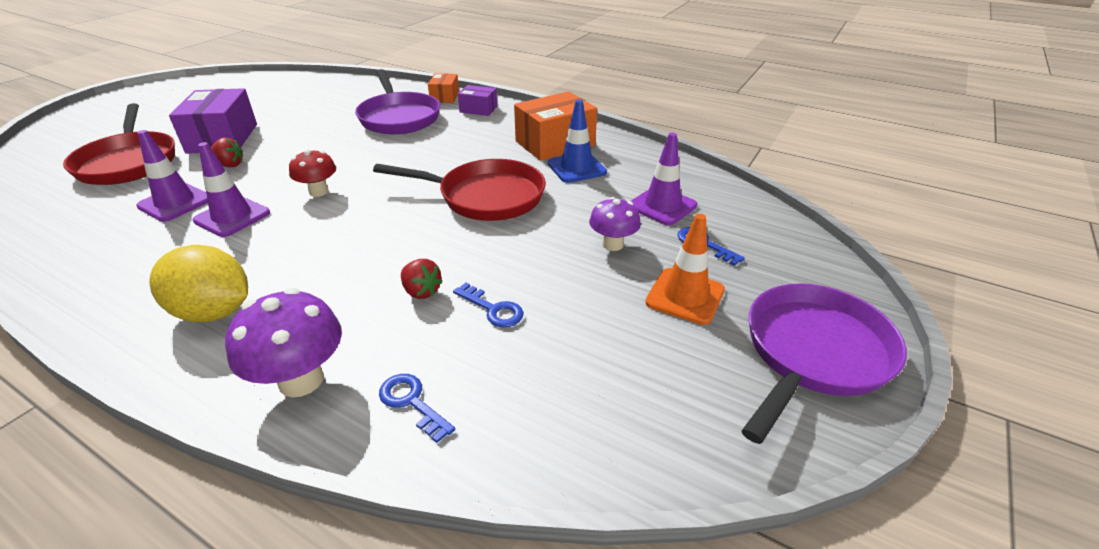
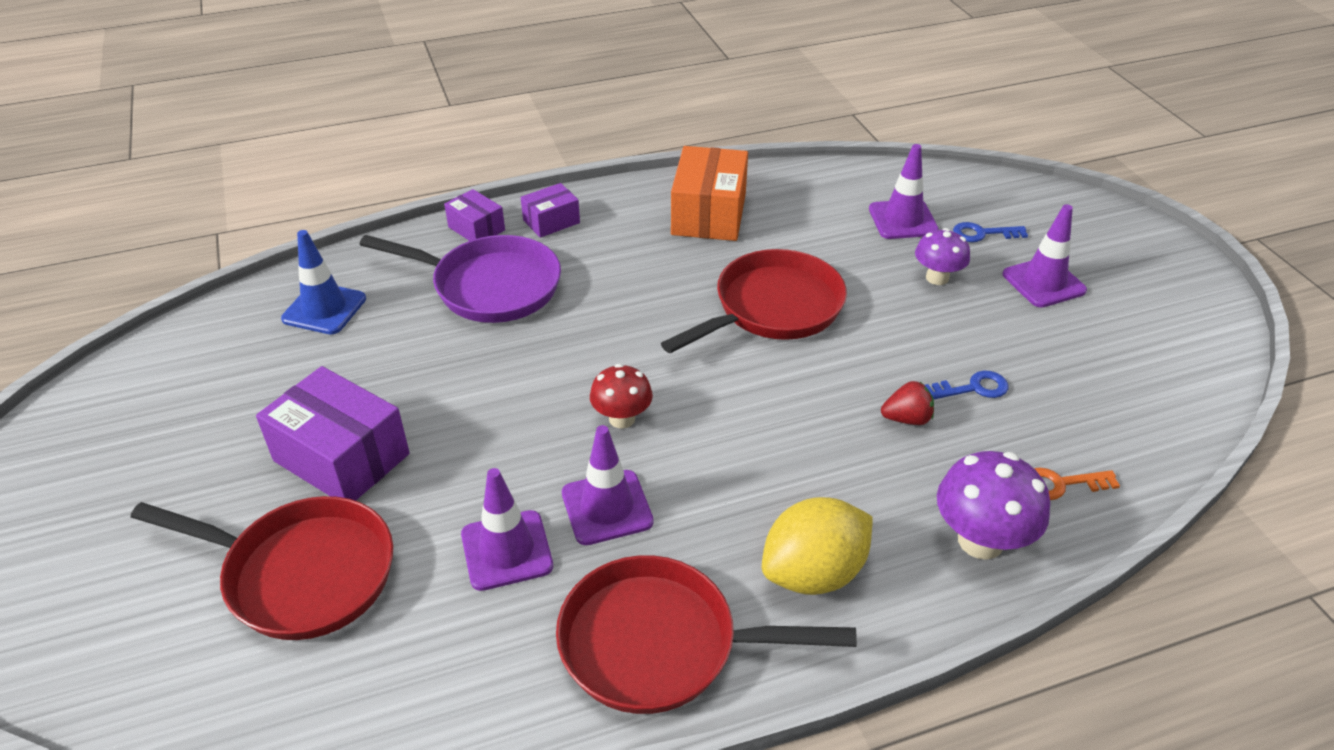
camera: 50 degrees left, 5 degrees up
red strawberry [211,137,243,167] -> none
blue key [379,374,455,443] -> orange key [1034,467,1120,500]
orange box [428,73,459,103] -> purple box [444,189,505,241]
blue traffic cone [548,100,607,183] -> blue traffic cone moved to [281,230,366,335]
orange traffic cone [645,214,725,325] -> purple traffic cone [1003,204,1087,308]
purple pan [742,284,907,444] -> none
none -> red pan [556,555,857,714]

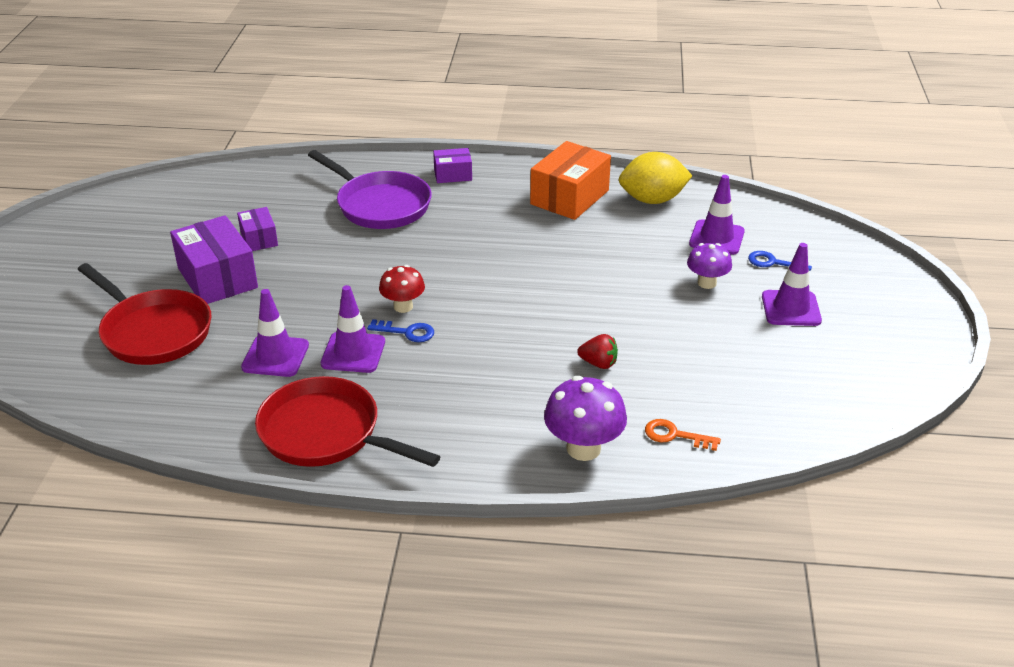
camera: 25 degrees right, 5 degrees down
blue traffic cone [281,230,366,335] -> none
purple box [444,189,505,241] -> purple box moved to [237,207,278,251]
red pan [661,249,847,353] -> none
yellow lemon [762,497,873,595] -> yellow lemon moved to [619,152,693,204]
blue key [925,371,1008,399] -> blue key moved to [367,319,434,342]

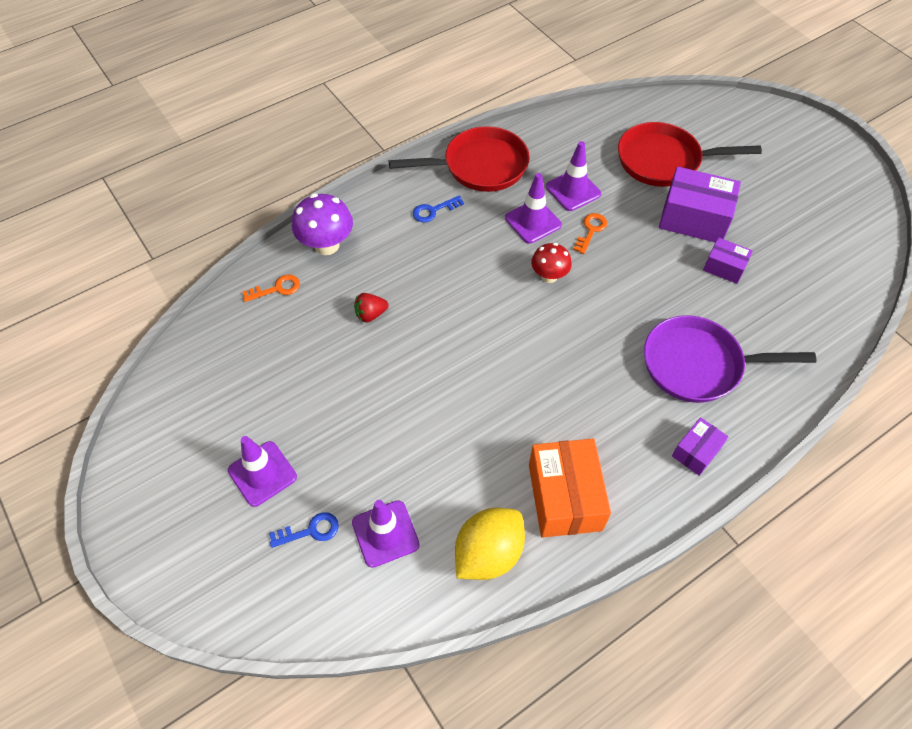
camera: 140 degrees right, 20 degrees up
blue key [367,319,434,342] -> blue key moved to [413,195,464,223]
purple mushroom [687,243,732,289] -> none
none -> orange key [573,213,607,254]

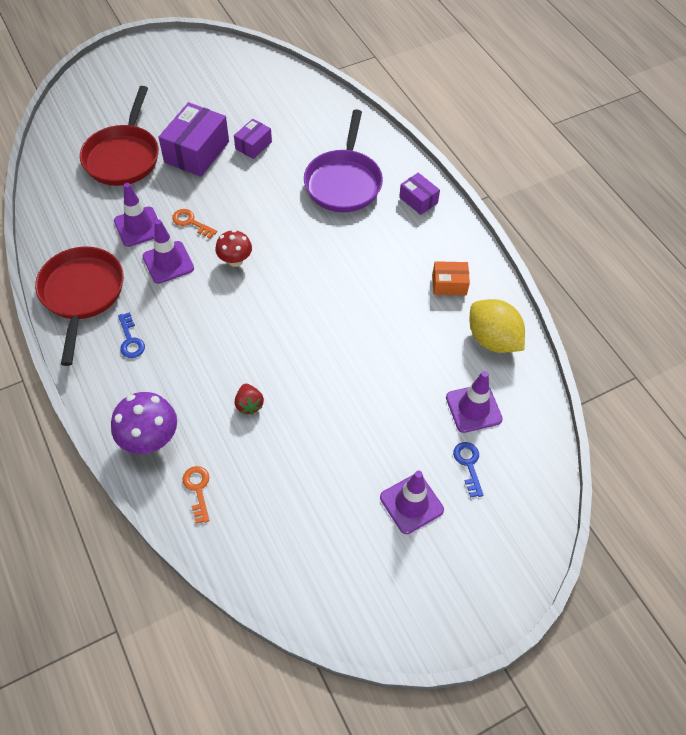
camera: 85 degrees left, 0 degrees up
orange box [529,439,611,538] -> orange box [432,261,470,295], size x0.55

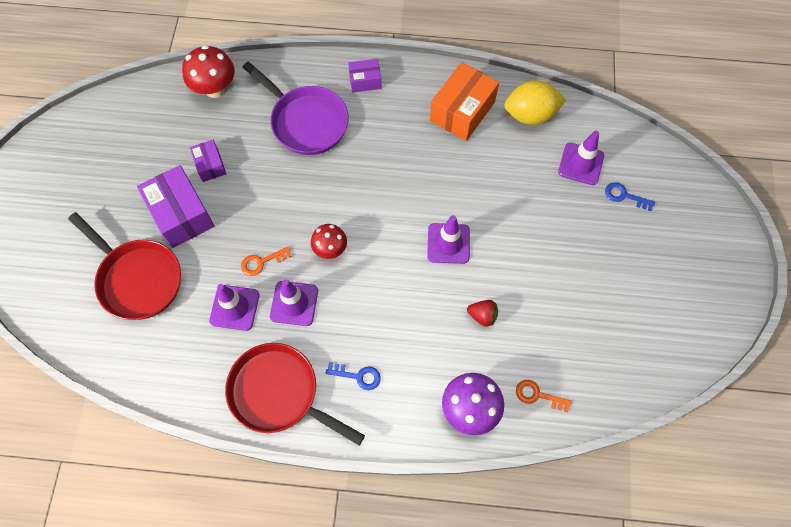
camera: 55 degrees left, 10 degrees up
purple traffic cone [380,471,444,534] -> purple traffic cone moved to [427,215,470,264]
orange box [432,261,470,295] -> orange box [430,62,499,141], size x1.83
none -> red mushroom [182,45,235,98]

